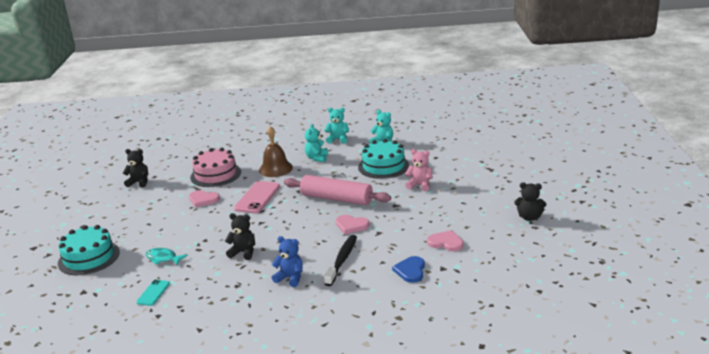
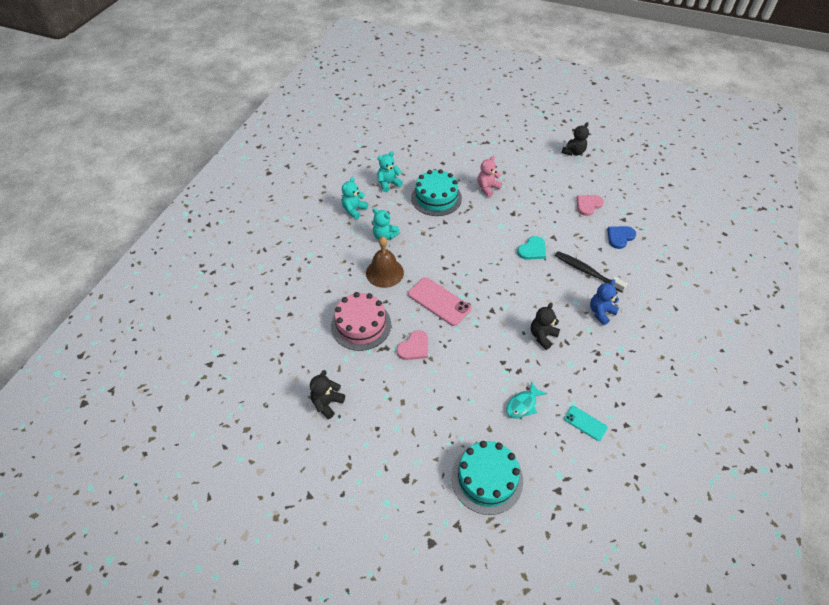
camera: 70 degrees left, 25 degrees up
pink rolling pin [284,175,391,205] -> none
pink heart [336,215,370,234] -> turquoise heart [517,236,546,260]
blue heart [392,256,425,283] -> blue heart turned 105 degrees clockwise [607,226,636,249]

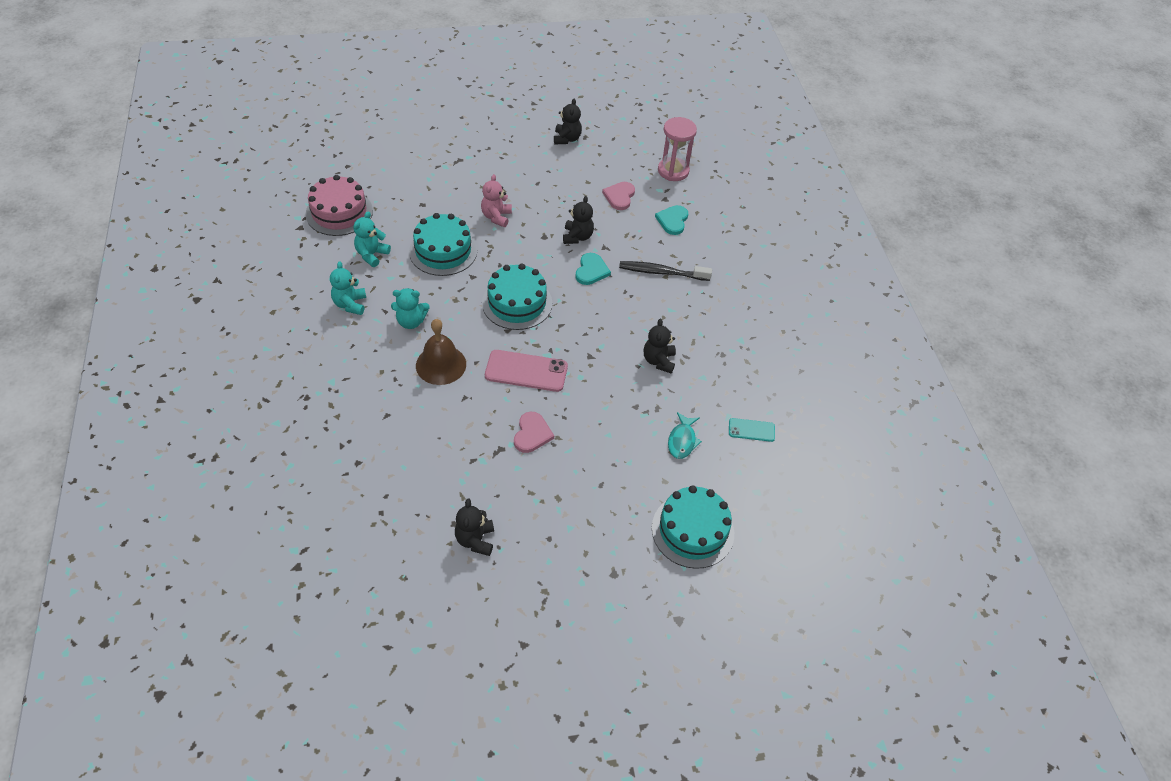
camera: 35 degrees left, 0 degrees up
pink cake [331,292,391,351] -> pink cake moved to [305,175,373,236]
blue teddy bear [590,279,619,325] -> none
blue heart [607,226,636,249] -> turquoise heart [655,205,688,235]
none -> turquoise cake [482,264,552,330]
none -> black teddy bear [563,196,594,244]
none -> pink hourglass [658,117,697,181]

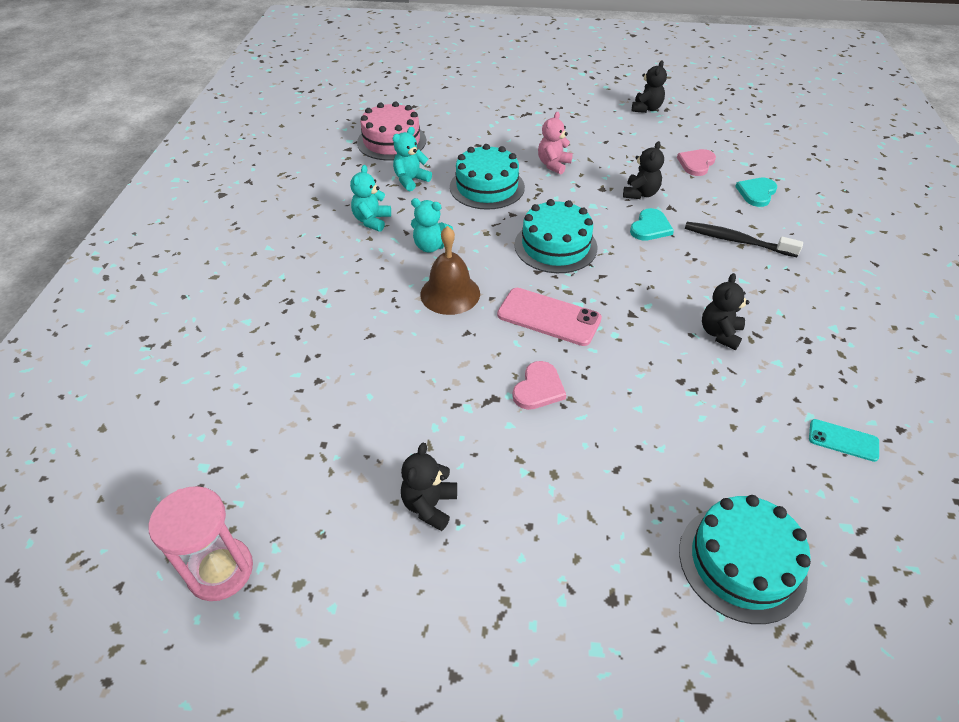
camera: 20 degrees right, 5 degrees down
pink hourglass [658,117,697,181] -> pink hourglass moved to [149,486,253,601]
turquoise fish [668,412,702,459] -> none

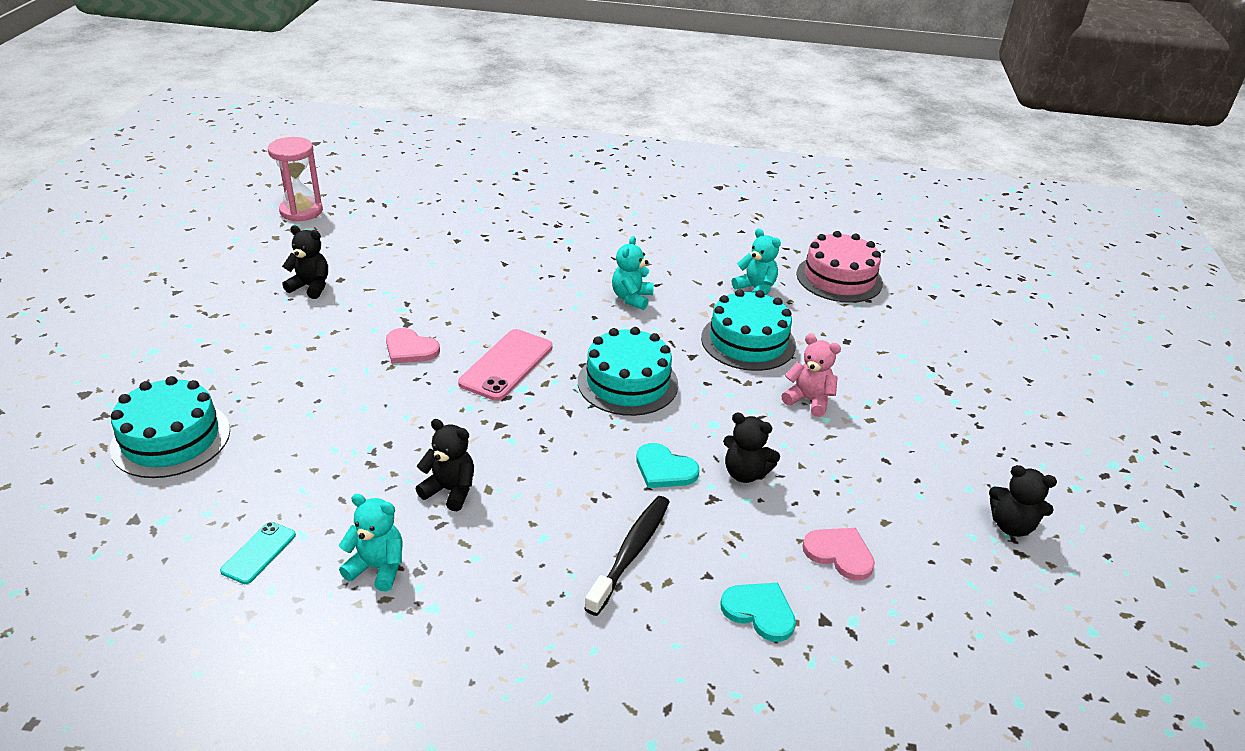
camera: 90 degrees right, 10 degrees down
turquoise teddy bear [350,165,391,232] -> turquoise teddy bear moved to [339,494,402,592]
brown bell [420,226,480,315] -> none

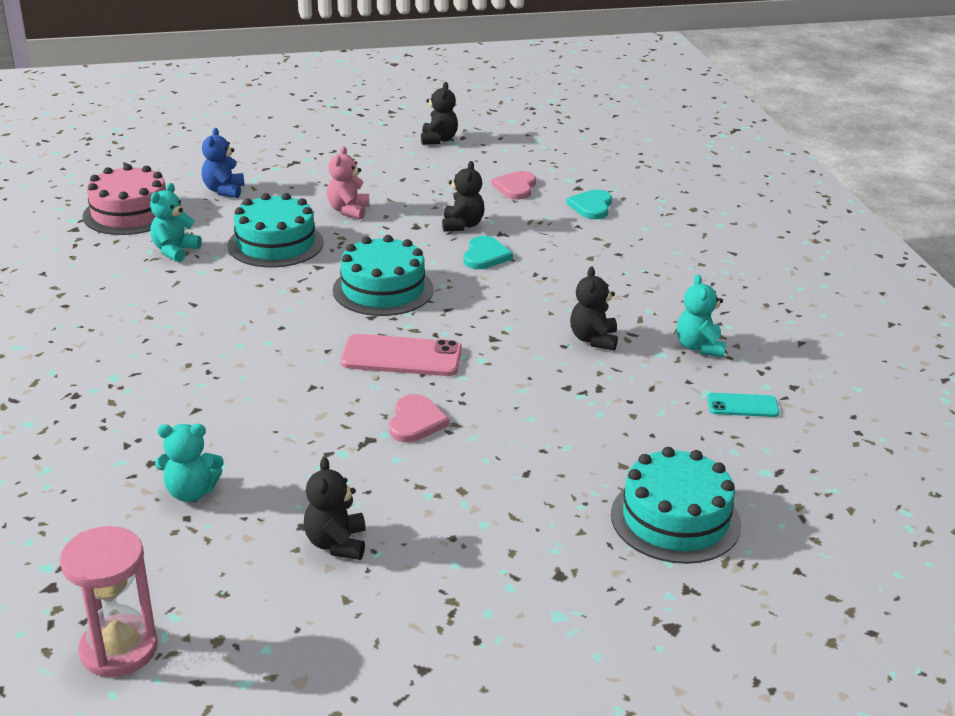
camera: 110 degrees left, 5 degrees down
black toothbrush [584,496,670,616] -> none
turquoise teddy bear [612,236,654,310] -> turquoise teddy bear moved to [155,424,224,502]
none -> blue teddy bear [202,128,244,198]

